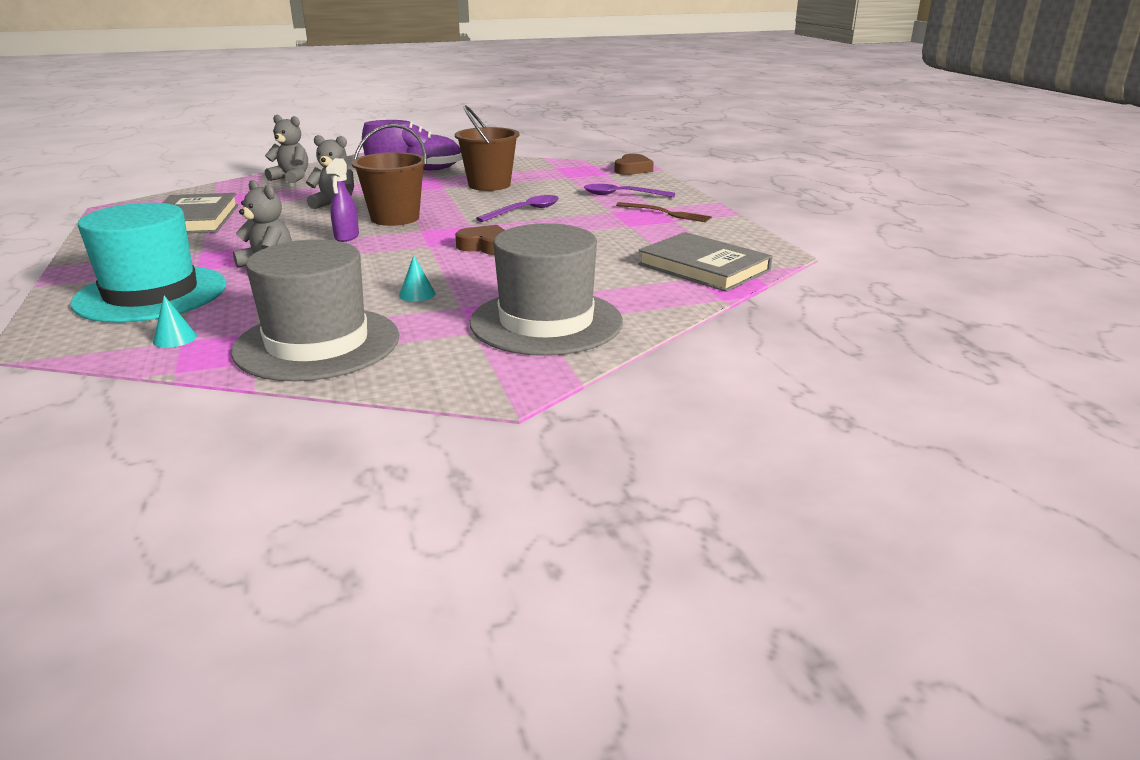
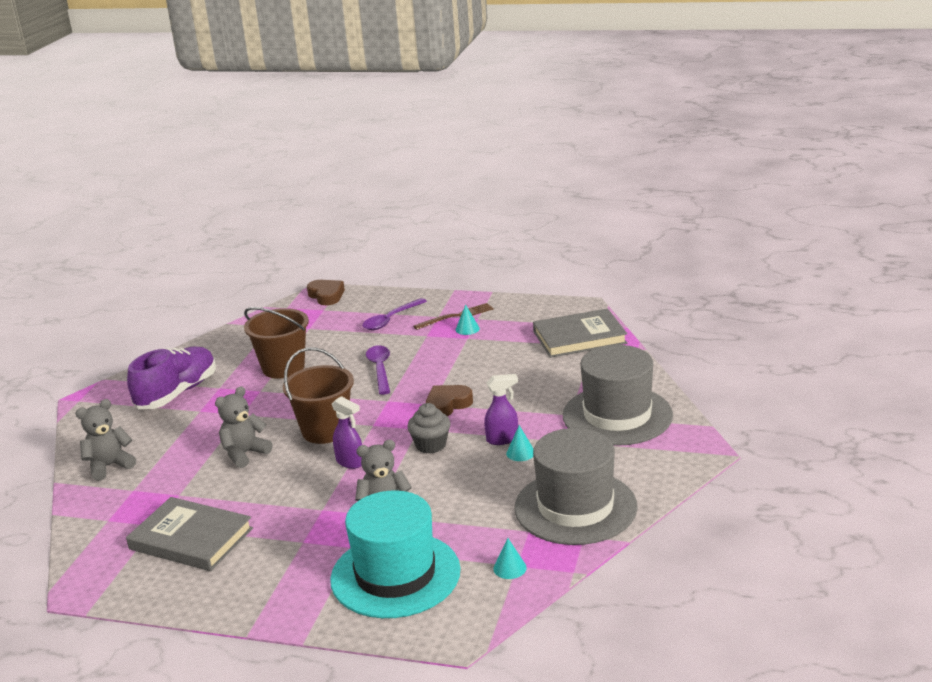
camera: 55 degrees left, 0 degrees up
none -> grey cupcake [407,403,451,454]
none -> turquoise cone [456,304,480,335]
none -> purple spray bottle [484,374,518,445]

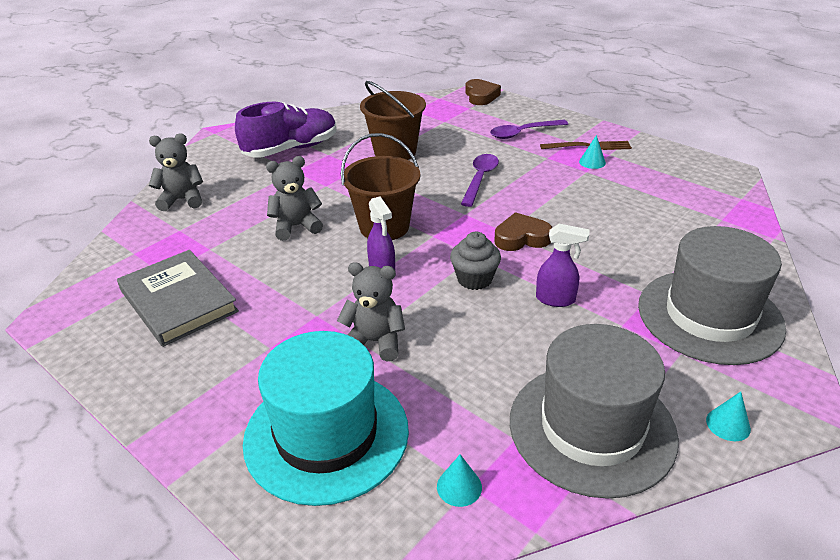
camera: 25 degrees right, 10 degrees up
turquoise cone [506,425,534,461] -> turquoise cone moved to [706,392,751,441]
grey book [533,308,627,358] -> none

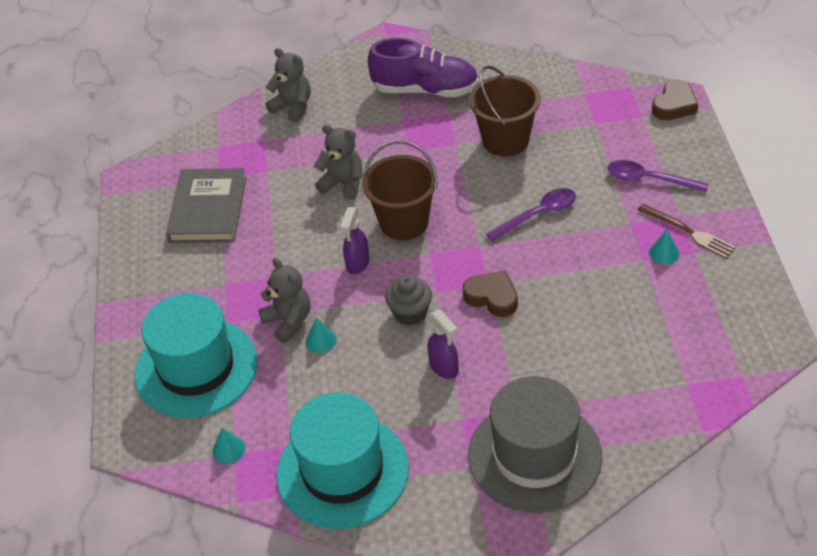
camera: 45 degrees right, 10 degrees up
grey hat [510,324,679,499] -> turquoise hat [276,393,409,529]
turquoise cone [706,392,751,441] -> turquoise cone moved to [306,318,337,353]

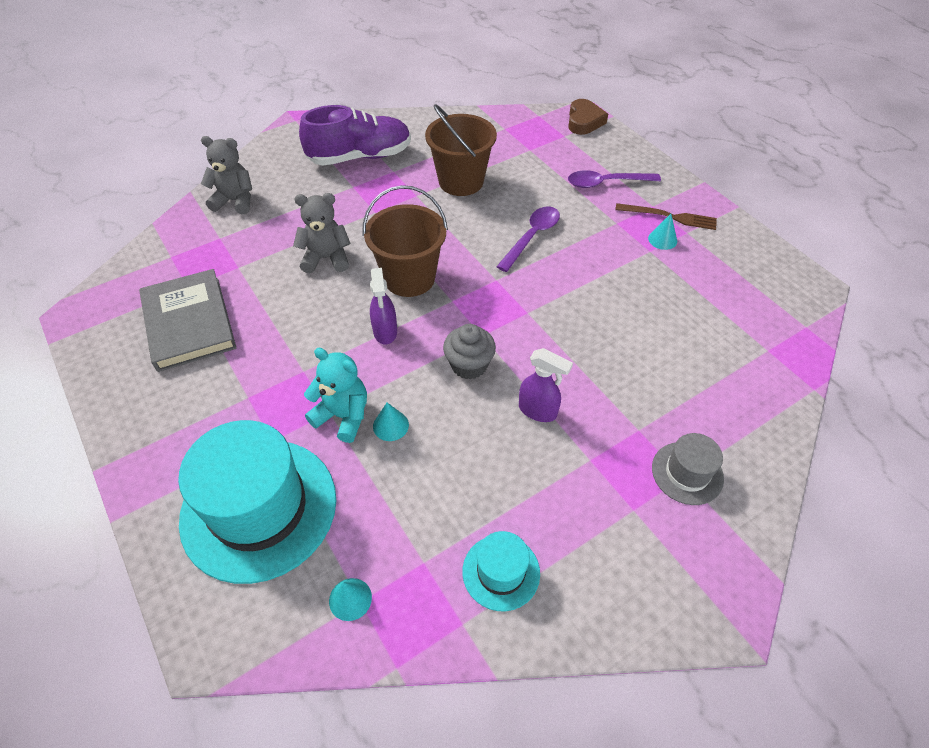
camera: 30 degrees left, 5 degrees up
grey teddy bear [258,258,311,343] -> turquoise teddy bear [304,348,367,443]
turquoise hat [276,393,409,529] -> turquoise hat [462,531,540,611], size x0.48
brown heart [463,270,518,317] -> none
grey hat [468,376,602,513] -> grey hat [652,433,724,505], size x0.48

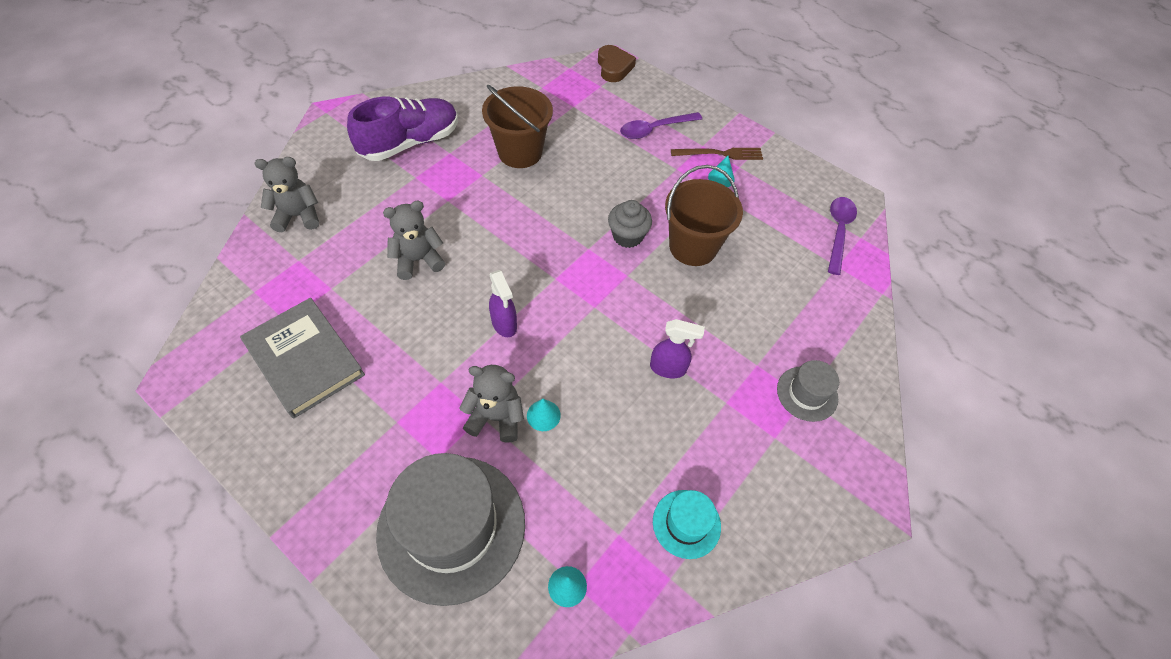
camera: 20 degrees left, 5 degrees up
turquoise hat [178,420,336,584] -> grey hat [376,453,525,606]
turquoise teddy bear [304,348,367,443] -> grey teddy bear [459,365,524,443]
brown bucket [363,185,448,297] -> brown bucket moved to [665,165,743,266]
grey cupcake [443,324,496,379] -> grey cupcake moved to [608,200,652,248]
purple spoon [496,207,560,272] -> purple spoon moved to [828,197,857,275]

